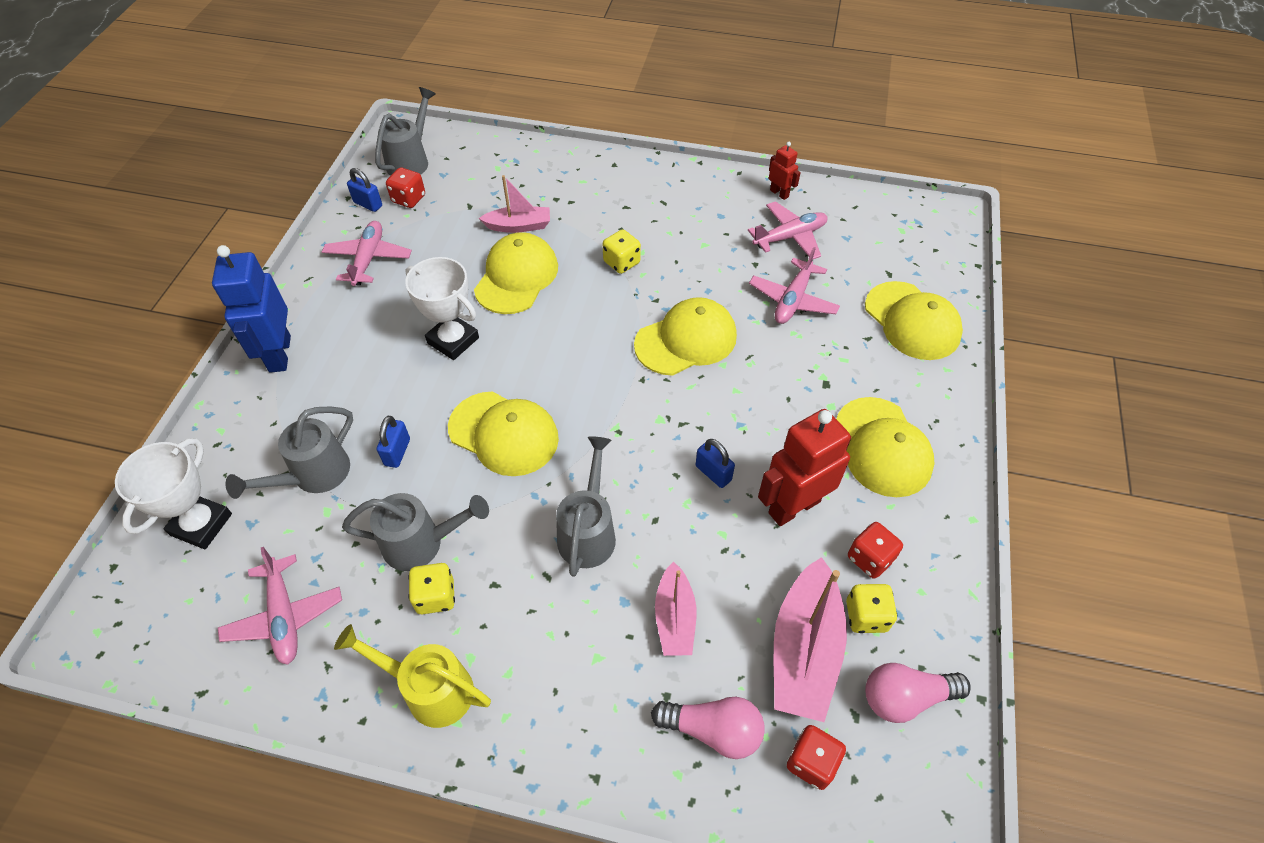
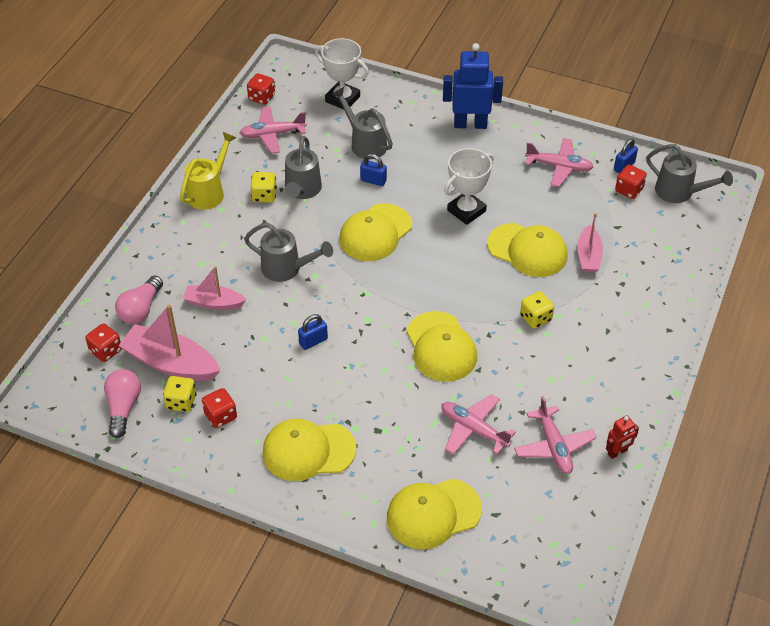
camera: 100 degrees right, 5 degrees down
red robot [758,409,851,526] -> none
none -> red dice [247,73,275,105]

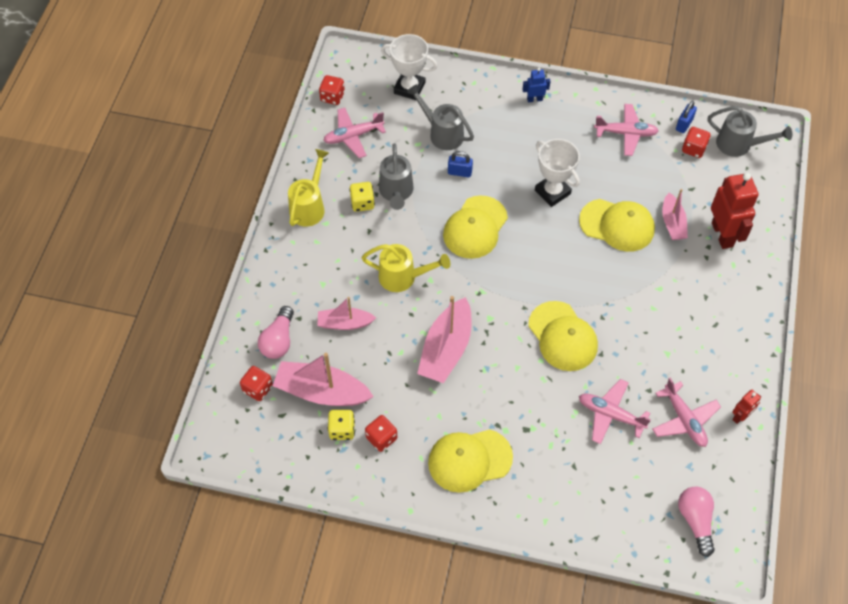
camera: 10 degrees left, 10 degrees up
pink light bulb [104,369,141,438] -> pink light bulb moved to [678,486,715,557]
grey watering can [244,223,333,282] -> yellow watering can [362,244,450,292]
blue padlock [298,314,328,350] -> pink boat [417,296,471,383]
yellow cap [387,479,482,549] -> none
blue robot [443,43,503,129] -> blue robot [522,68,551,103], size x0.49
white trophy [444,148,494,225] -> white trophy turned 75 degrees counterclockwise [535,139,580,207]
yellow dice [520,291,554,329] -> none
none -> red robot [711,173,759,249]

